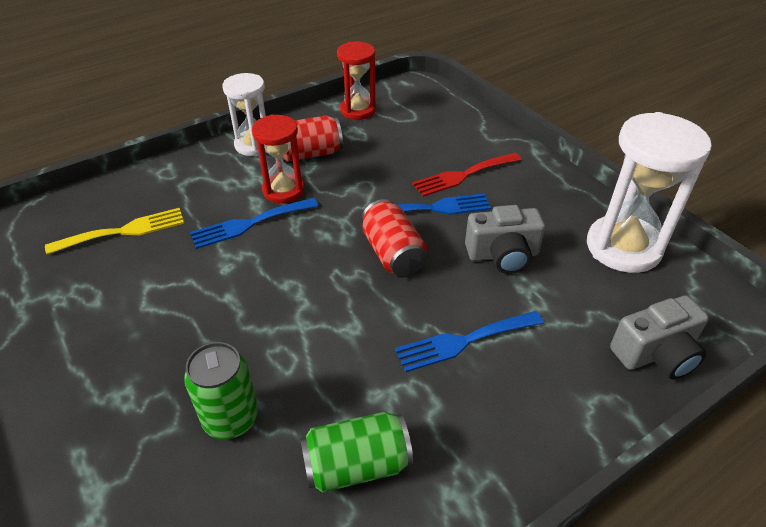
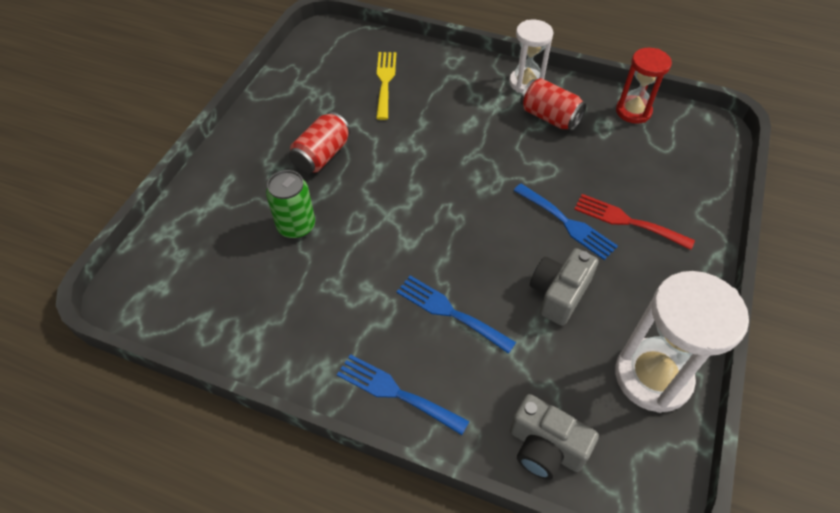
camera: 55 degrees right, 10 degrees up
yellow fork [45,208,184,255] -> yellow fork turned 120 degrees counterclockwise [376,52,396,120]
blue fork [190,198,318,249] -> blue fork moved to [337,354,469,435]
red hourglass [252,114,304,204] -> none
green can [300,412,413,493] -> none
red can [361,199,427,276] -> red can moved to [289,112,351,174]
grey camera [465,205,545,274] -> grey camera turned 75 degrees clockwise [530,248,599,326]

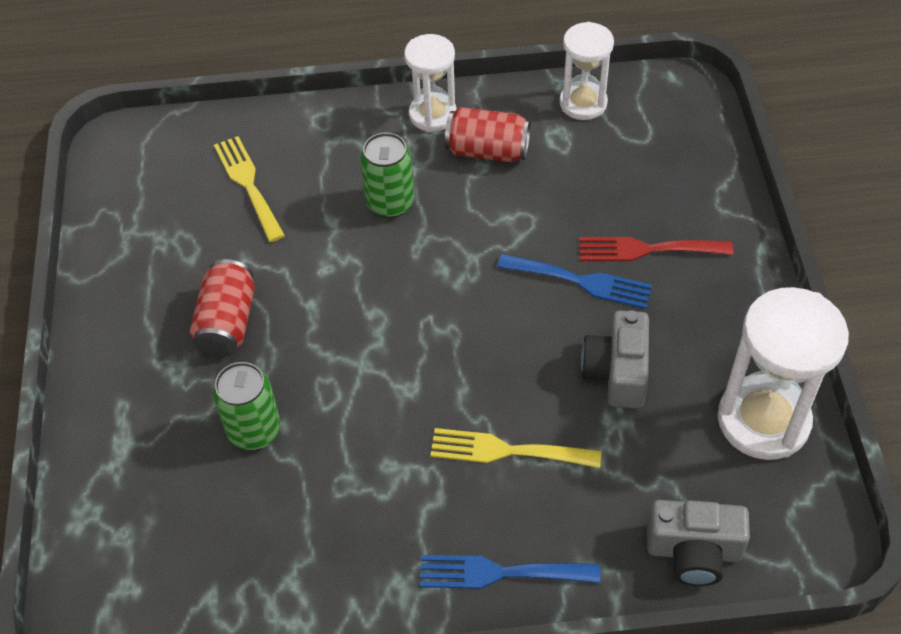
camera: 25 degrees left, 0 degrees up
blue fork [396,275,516,354] -> yellow fork [430,428,601,468]
red hourglass [616,48,672,124] -> white hourglass [559,22,614,120]
none -> green can [360,132,414,218]

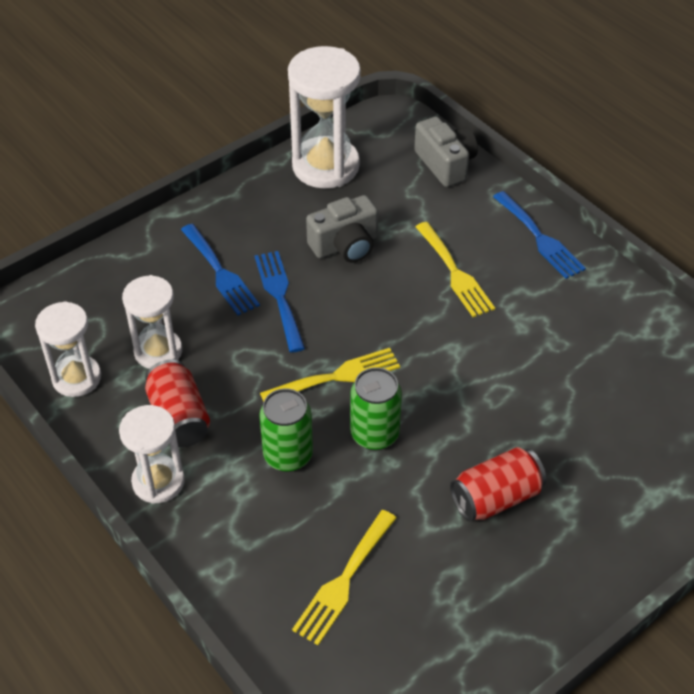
camera: 125 degrees left, 5 degrees down
green can [213,362,281,450] -> green can moved to [350,367,402,451]
red fork [579,237,733,261] -> blue fork [181,224,260,315]
none -> white hourglass [122,275,182,369]
none -> yellow fork [260,348,400,402]

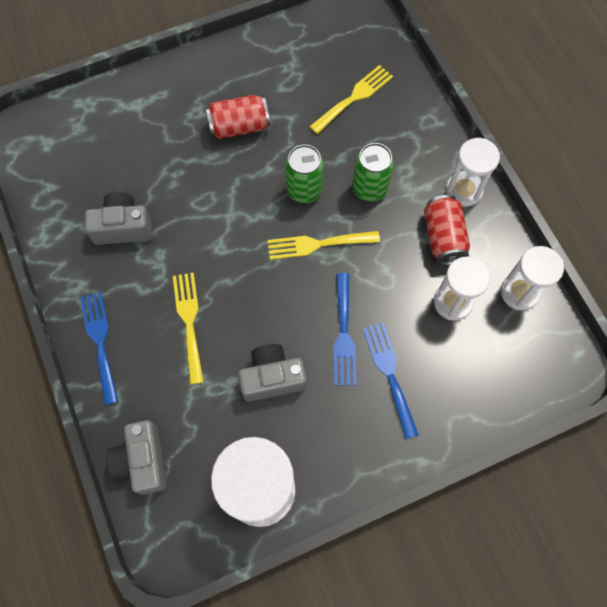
camera: 165 degrees left, 20 degrees up
none -> grey camera [85,192,152,245]

